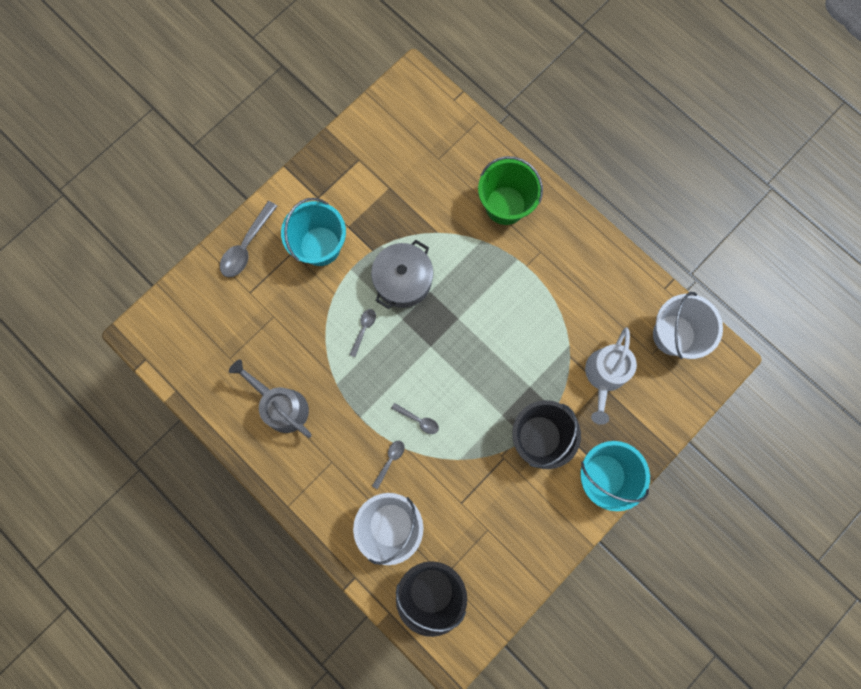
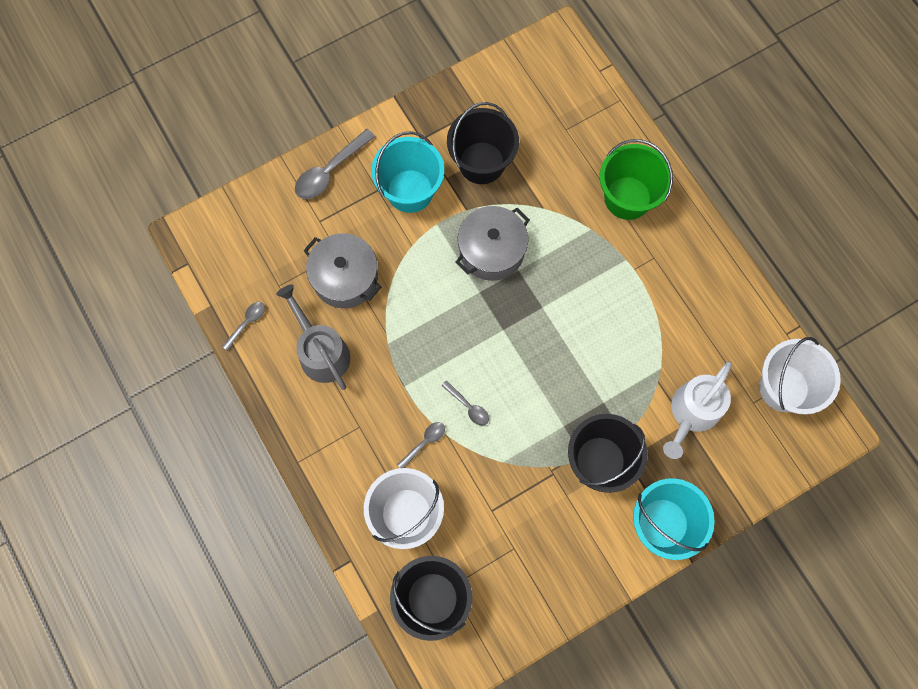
camera: 15 degrees right, 5 degrees down
grey spoon [349,309,376,357] -> grey spoon moved to [222,302,265,351]
none -> grey pot [303,233,381,308]
none -> black bucket [447,102,519,184]

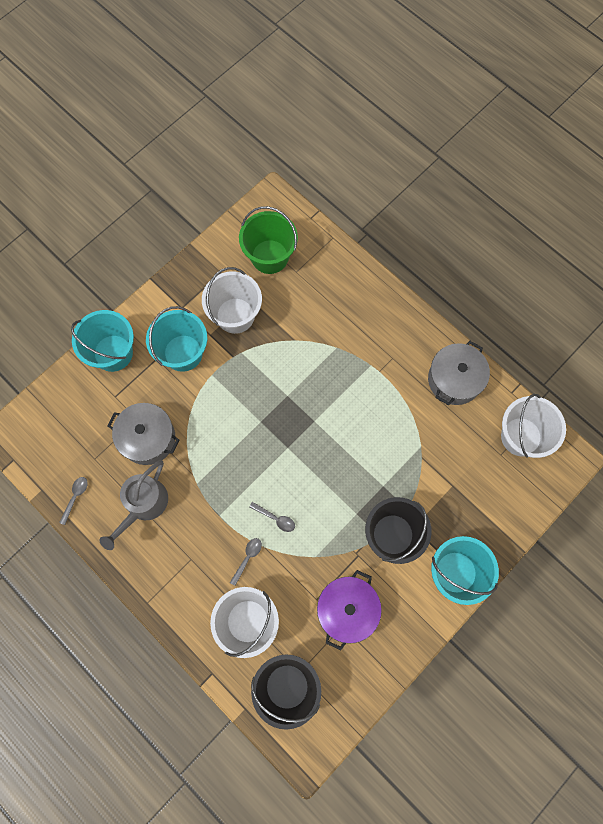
camera: 15 degrees left, 0 degrees up
grey watering can [276,284,350,390] -> grey watering can turned 105 degrees counterclockwise [99,460,168,550]
grey spoon [295,129,375,199] -> turquoise bucket [71,310,134,372]
black bucket [447,102,519,184] -> white bucket [202,267,262,334]
grey pot [456,206,530,281] -> grey pot moved to [428,341,490,405]
green bucket [600,139,673,220] -> green bucket moved to [239,206,298,274]
white watering can [663,361,732,459] -> none
none -> purple pot [317,570,382,650]

